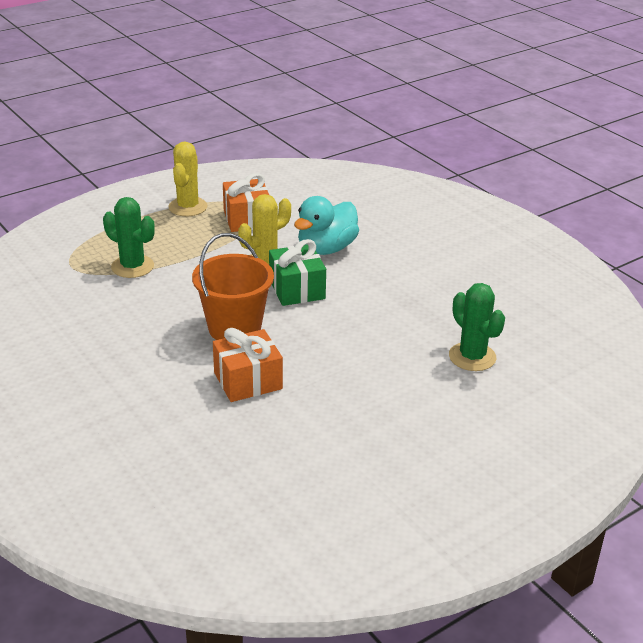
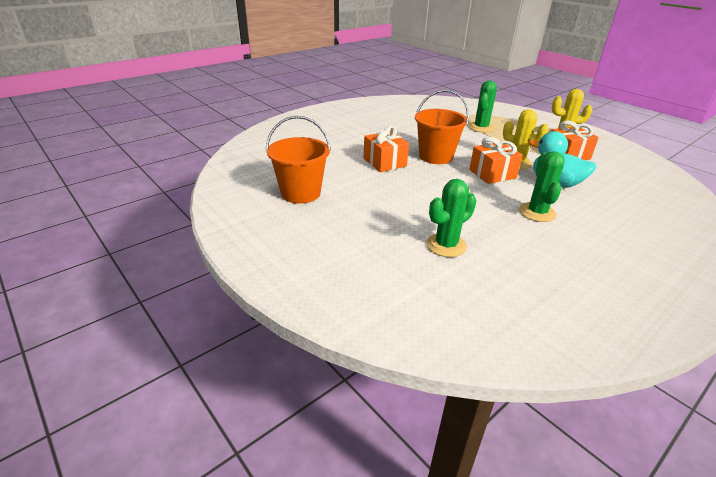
camera: 85 degrees right, 0 degrees up
green gift [269,239,326,306] -> orange gift [469,137,523,184]
none -> orange bucket [266,116,331,204]
none -> green cactus [519,151,565,222]

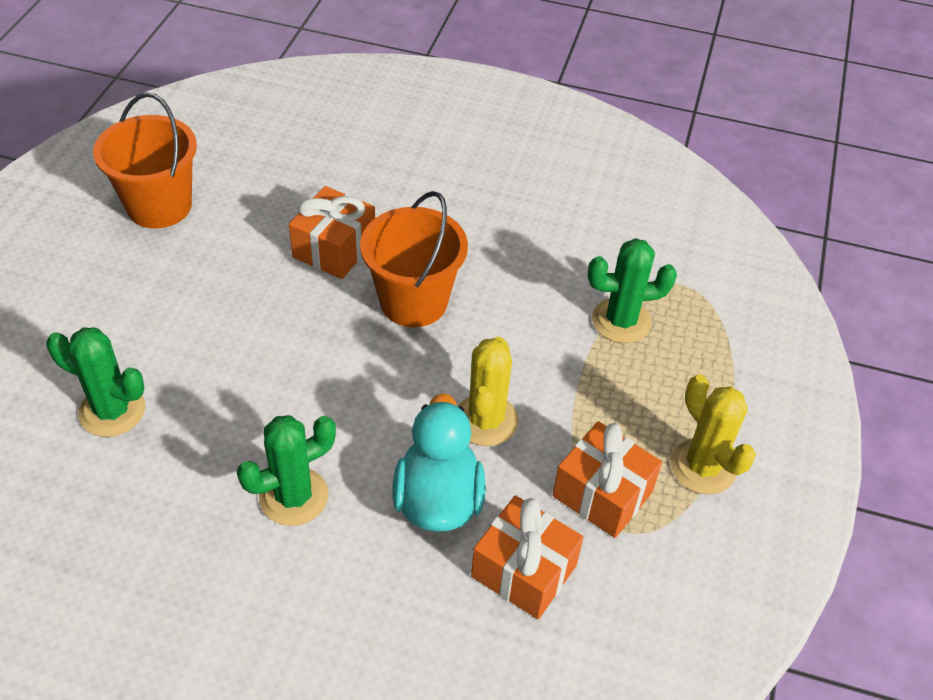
camera: 55 degrees right, 15 degrees up
orange gift [469,137,523,184] -> orange gift moved to [471,495,584,619]

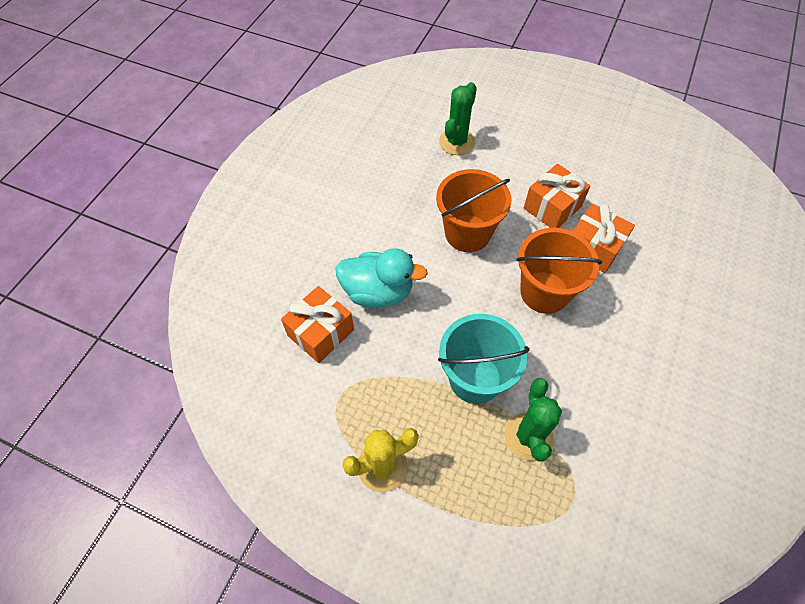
camera: 100 degrees right, 10 degrees up
orange bucket [93,93,197,229] -> orange bucket moved to [436,169,511,252]
green cactus [237,415,336,526] -> none
yellow cactus [457,337,519,446] -> none
orange gift [553,421,662,538] -> orange gift moved to [524,164,590,228]
none -> turquoise bucket [438,314,530,404]

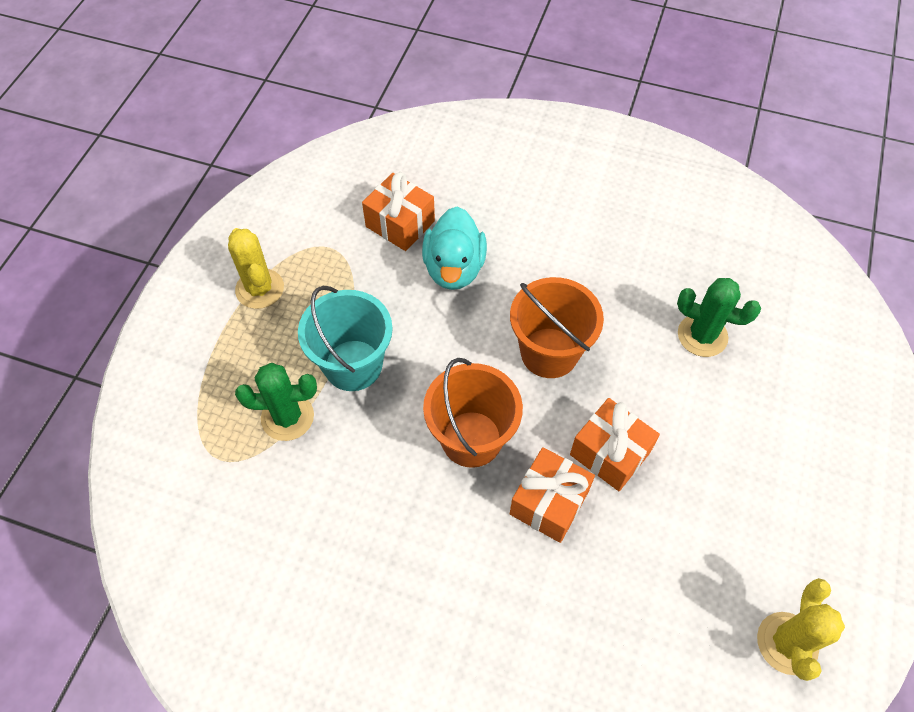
camera: 85 degrees right, 0 degrees up
none -> yellow cactus [757,578,845,681]

